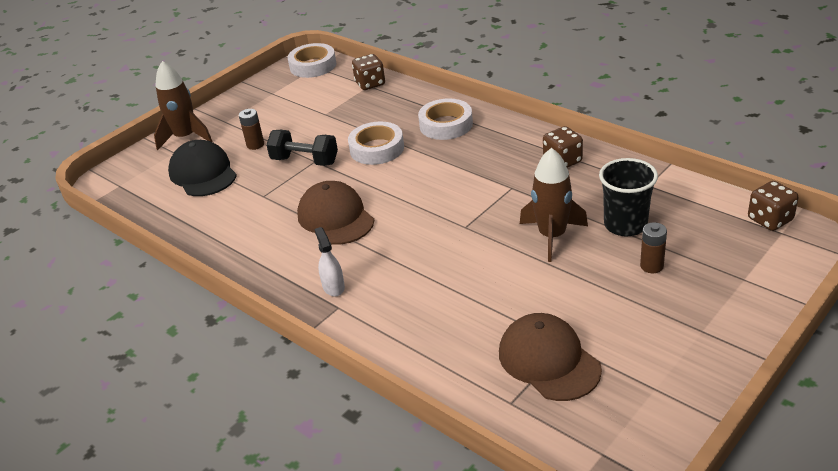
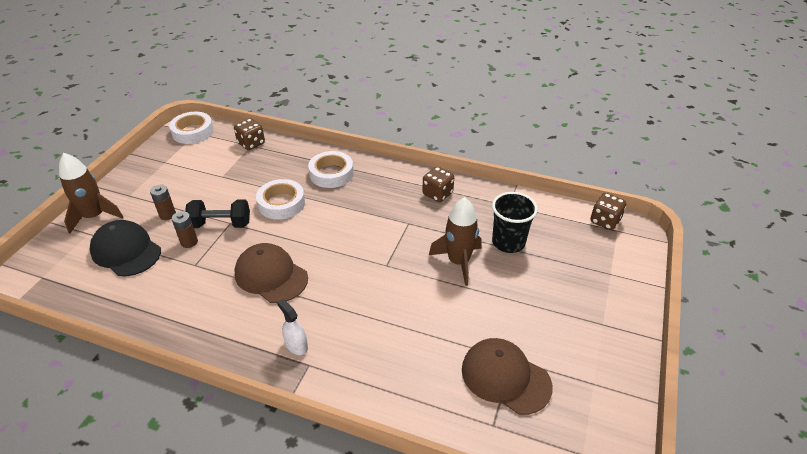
camera: 25 degrees left, 5 degrees up
brown battery [640,222,667,273] -> brown battery moved to [172,211,198,248]

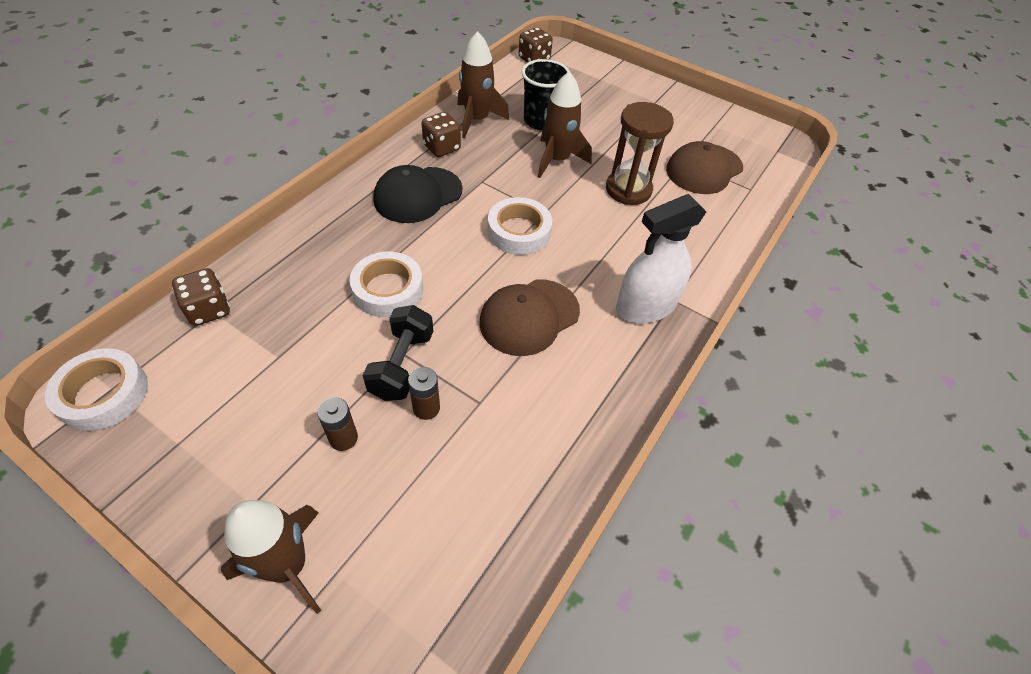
camera: 80 degrees left, 10 degrees up
black cap [89,220,161,276] -> black cap moved to [374,165,463,223]
white spray bottle [277,299,308,355] -> white spray bottle [616,194,706,323], size x1.97
white tape [308,151,354,188] -> white tape moved to [488,197,552,255]
none -> brown rocket [457,31,509,139]
none -> brown hourglass [606,102,674,205]

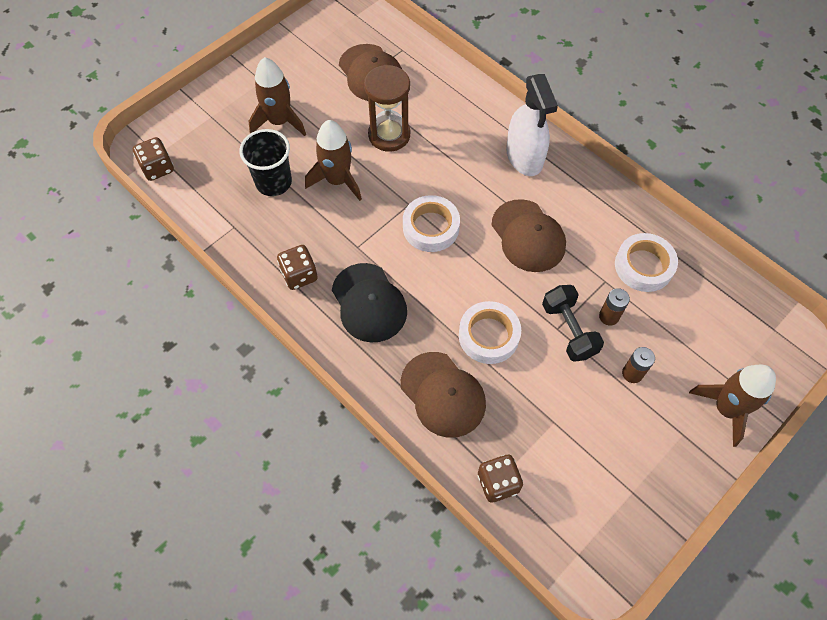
camera: 75 degrees left, 10 degrees up
white tape [45,348,148,431] -> white tape moved to [615,233,678,292]
black dumbbell [363,305,433,401] -> black dumbbell turned 45 degrees clockwise [542,285,604,362]
brown rocket [457,31,509,139] -> brown rocket moved to [249,57,306,136]
none -> brown cap [401,352,486,438]

